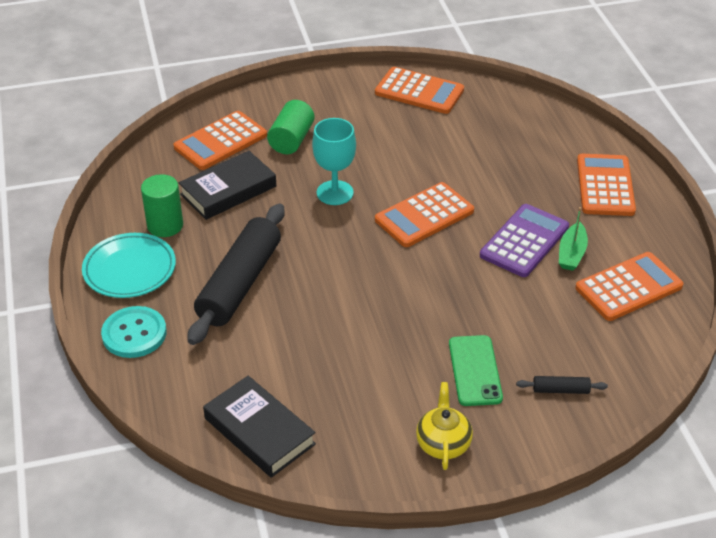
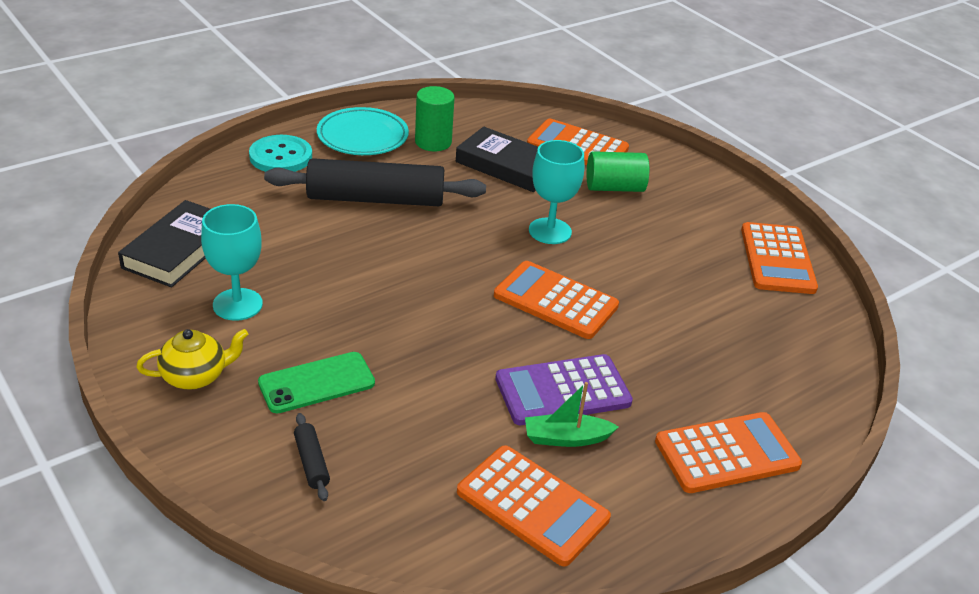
camera: 65 degrees right, 5 degrees down
purple calculator [480,204,569,277] -> purple calculator turned 150 degrees clockwise [495,354,633,425]
none -> turquoise goblet [201,204,263,321]

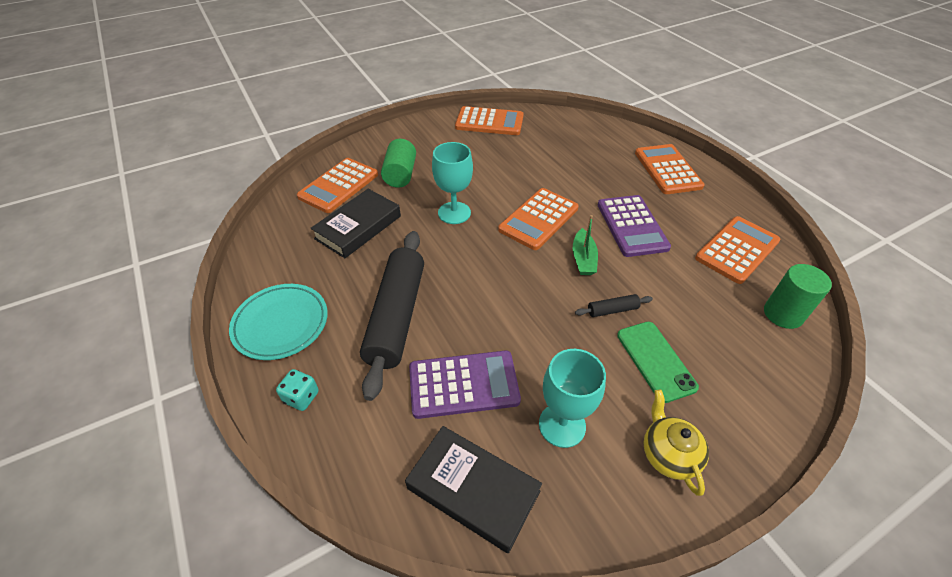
camera: 80 degrees left, 10 degrees up
turquoise button [249,135,312,172] -> turquoise dice [276,369,319,411]
black rolling pin [294,413,330,501] -> black rolling pin moved to [575,294,653,317]
green cylinder [415,86,455,151] -> green cylinder moved to [764,264,832,329]
green boat [525,382,619,447] -> green boat moved to [573,215,598,275]
none -> purple calculator [409,351,521,419]

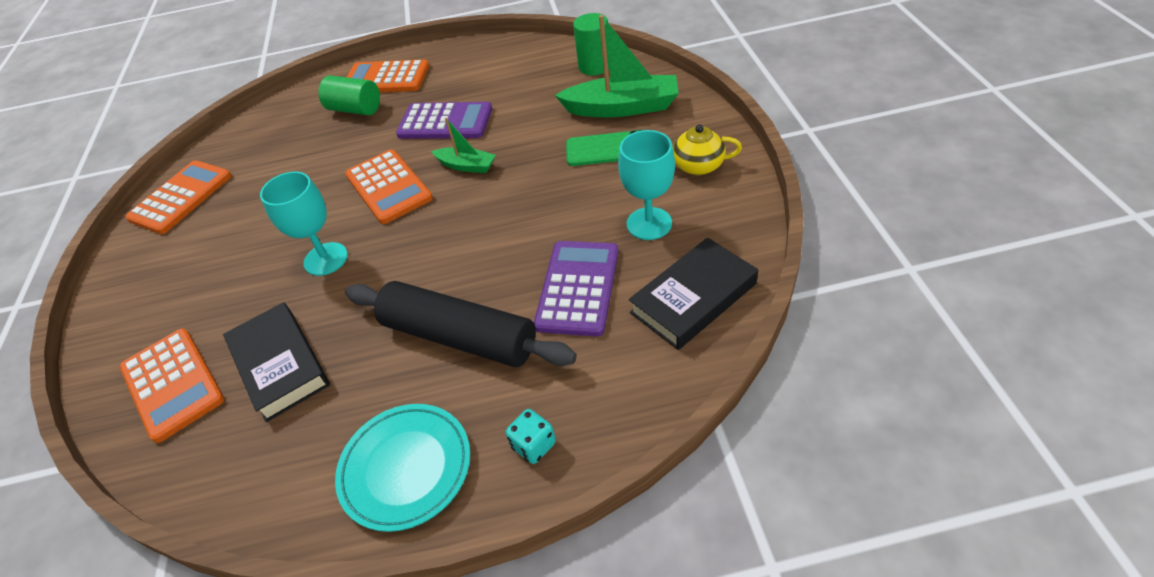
camera: 65 degrees left, 0 degrees up
green cylinder [381,139,416,187] -> green cylinder moved to [319,75,380,115]
black rolling pin [575,294,653,317] -> none
orange calculator [695,216,781,284] -> none
none -> green boat [555,15,679,117]

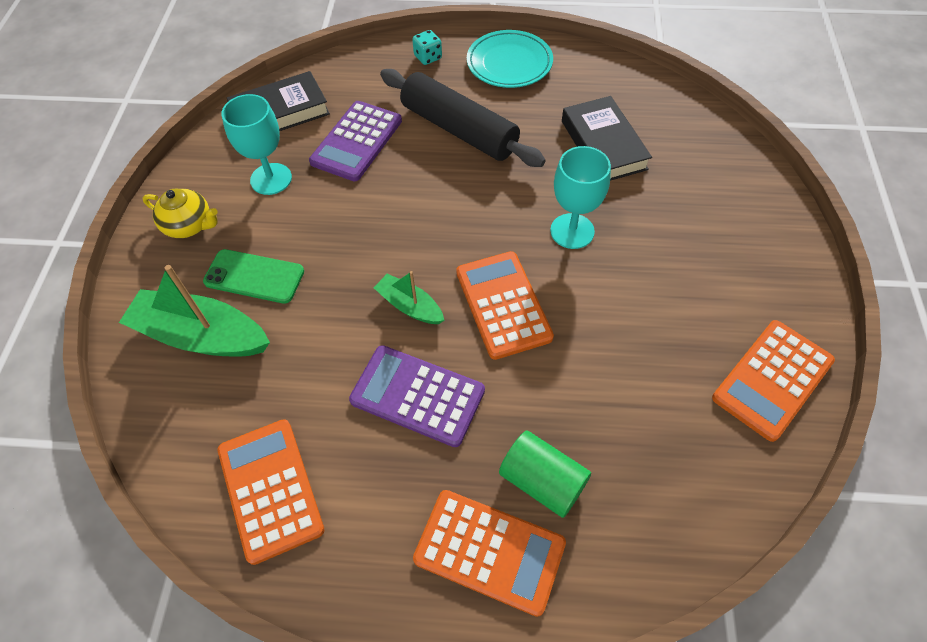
camera: 170 degrees left, 10 degrees up
orange calculator [120,329,224,443] -> orange calculator moved to [218,419,324,565]
green cylinder [573,13,610,76] -> none

